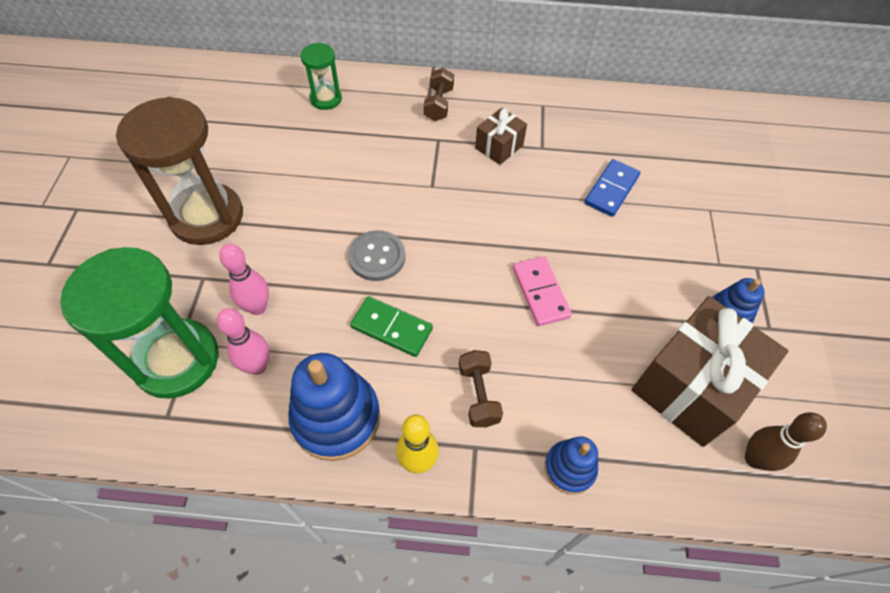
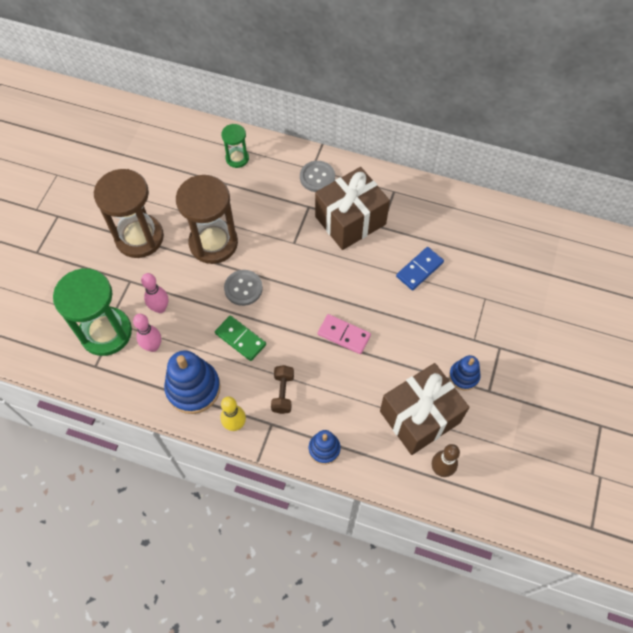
camera: 15 degrees right, 5 degrees up
brown dumbbell [424,68,454,121] -> grey button [300,161,335,192]
brown gift [475,108,527,165] -> brown gift [315,167,390,250], size x2.00
pink domino [513,256,572,326] -> pink domino turned 60 degrees counterclockwise [318,314,371,354]
none -> brown hourglass [176,175,238,264]

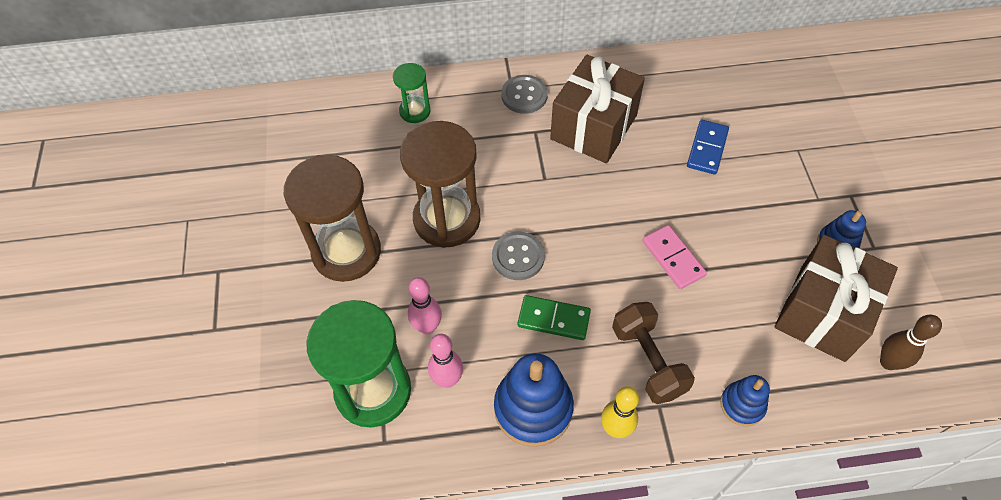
camera: 25 degrees left, 5 degrees down
brown dumbbell [271,365,294,414] -> brown dumbbell [612,302,695,404], size x1.51
pink domino [318,314,371,354] -> pink domino turned 60 degrees clockwise [642,225,707,289]

